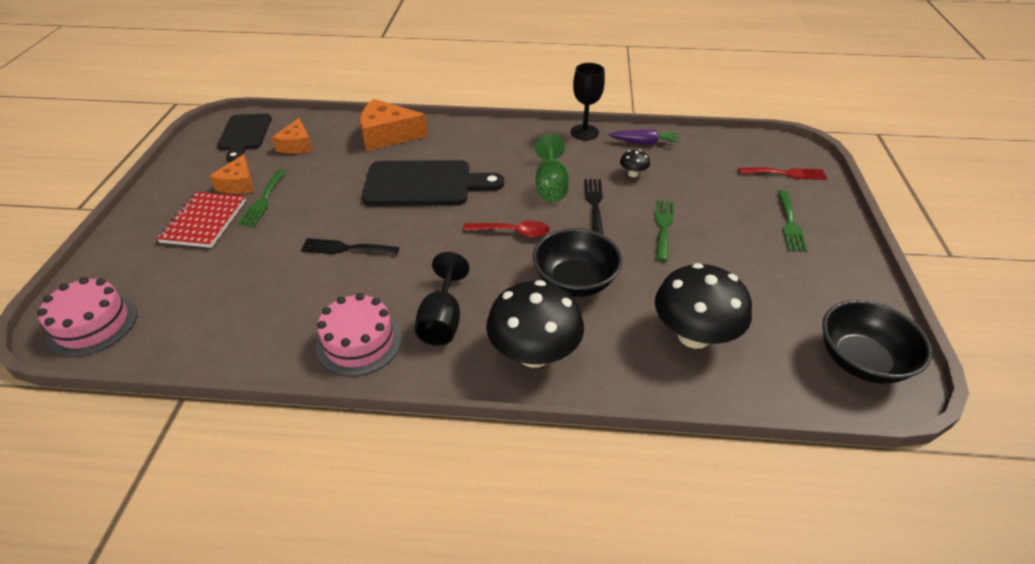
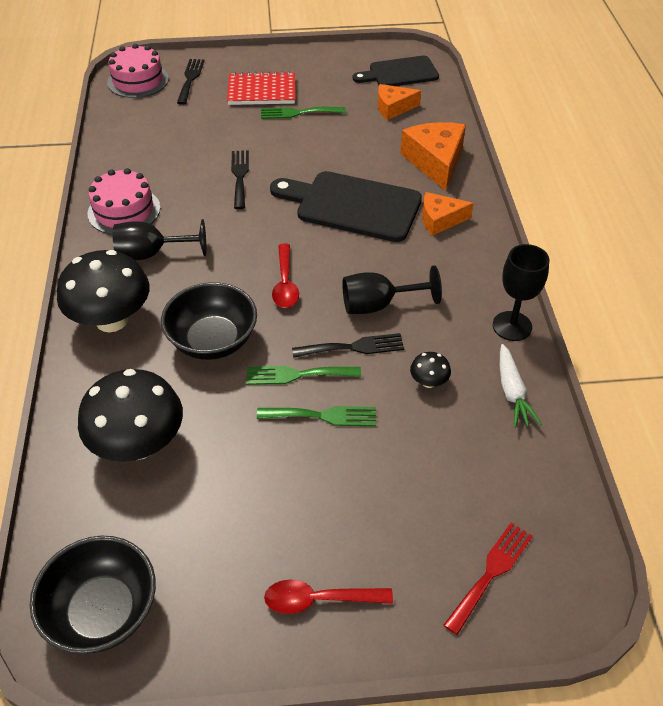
camera: 80 degrees right, 5 degrees up
orange cheese [209,154,254,194] -> orange cheese moved to [422,192,474,236]
black cutting board [362,160,504,206] -> black cutting board turned 120 degrees clockwise [270,171,422,242]
green goblet [535,134,569,202] -> black goblet [342,265,442,314]
purple carrot [608,129,681,144] -> white carrot [500,344,542,428]
red fork [738,167,827,180] -> red fork turned 135 degrees counterclockwise [444,522,533,635]
green fork [778,190,808,252] -> green fork moved to [246,366,361,385]
none -> black fork [177,59,204,105]
none -> red spoon [264,579,393,614]

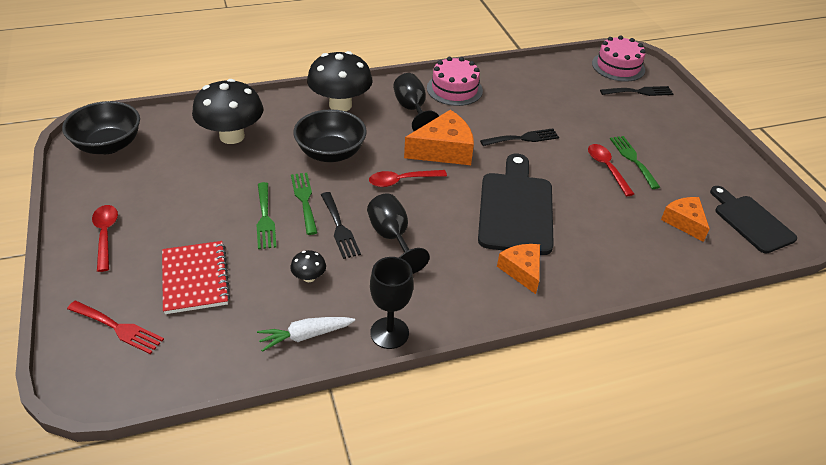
camera: 75 degrees right, 5 degrees down
red notebook [227,71,295,105] -> red notebook moved to [162,241,230,314]
orange cheese [400,122,466,191] -> orange cheese moved to [404,110,474,165]
none -> red spoon [588,144,634,196]

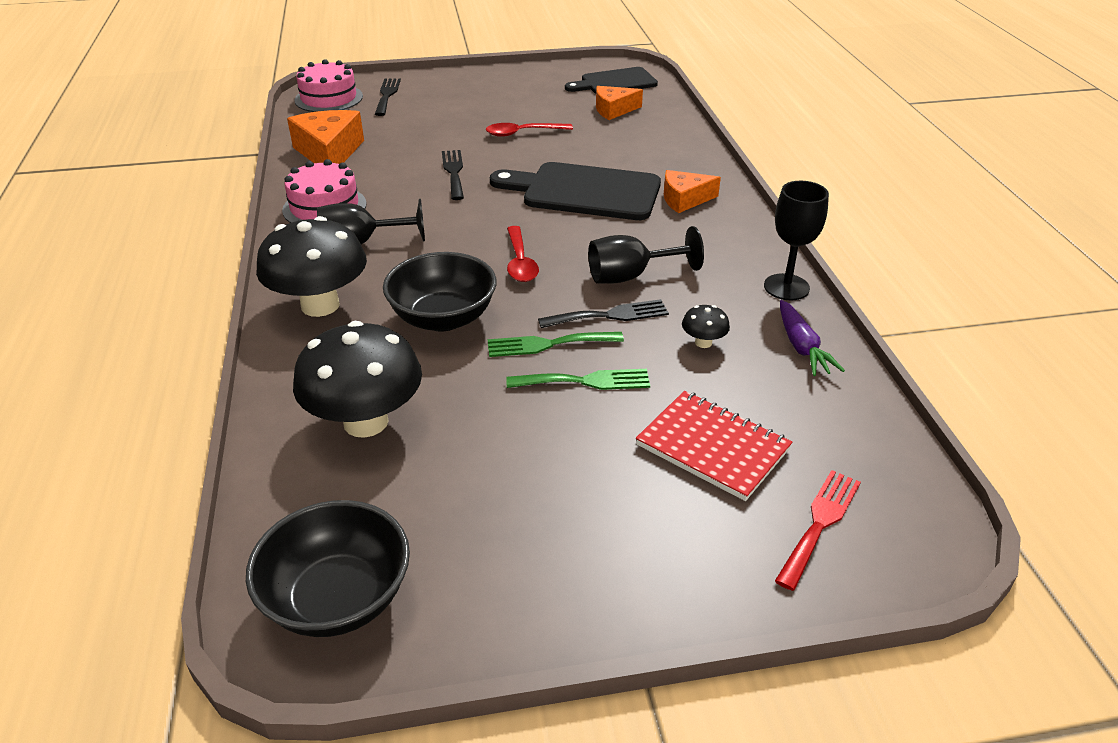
camera: 80 degrees left, 5 degrees down
red spoon [92,205,118,272] -> none
red notebook [162,241,230,314] -> red notebook turned 45 degrees clockwise [636,391,792,501]
white carrot [257,317,355,352] -> purple carrot [780,300,845,376]
orange cheese [404,110,474,165] -> orange cheese moved to [287,110,364,164]
green fork [610,136,660,189] -> none

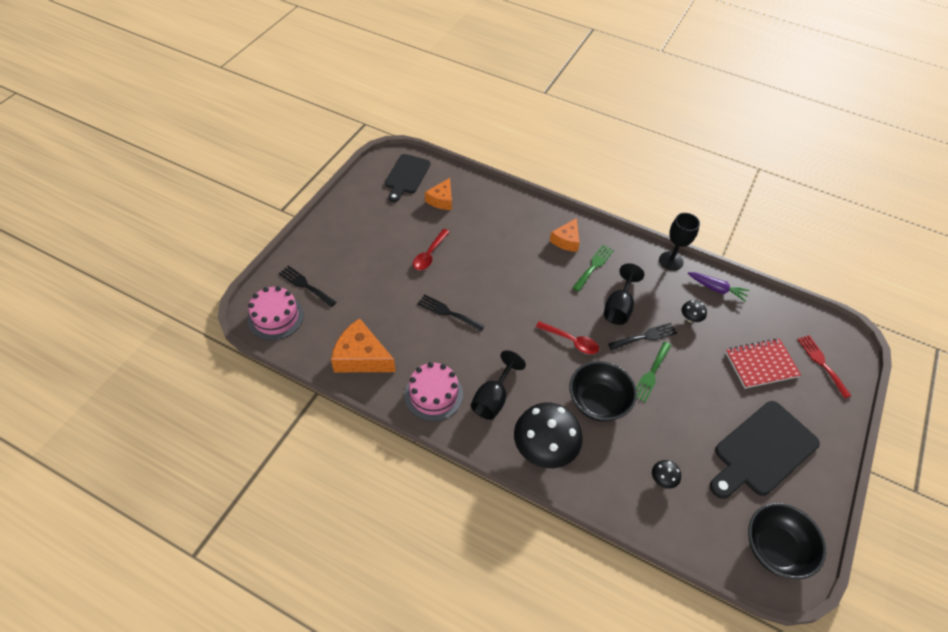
camera: 55 degrees left, 15 degrees up
black mushroom [293,321,422,438] -> black mushroom [652,460,681,489], size x0.43
black cutting board [490,162,661,220] -> black cutting board moved to [710,401,820,499]
green fork [506,369,650,390] -> green fork moved to [572,245,614,292]
black fork [538,299,669,328] -> black fork turned 45 degrees clockwise [608,322,677,350]

